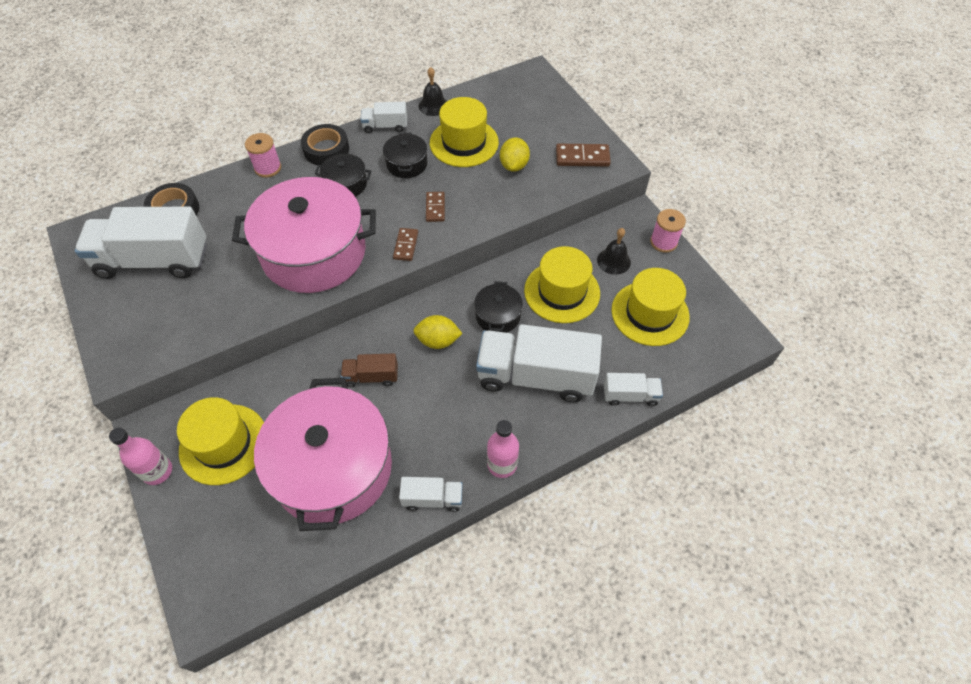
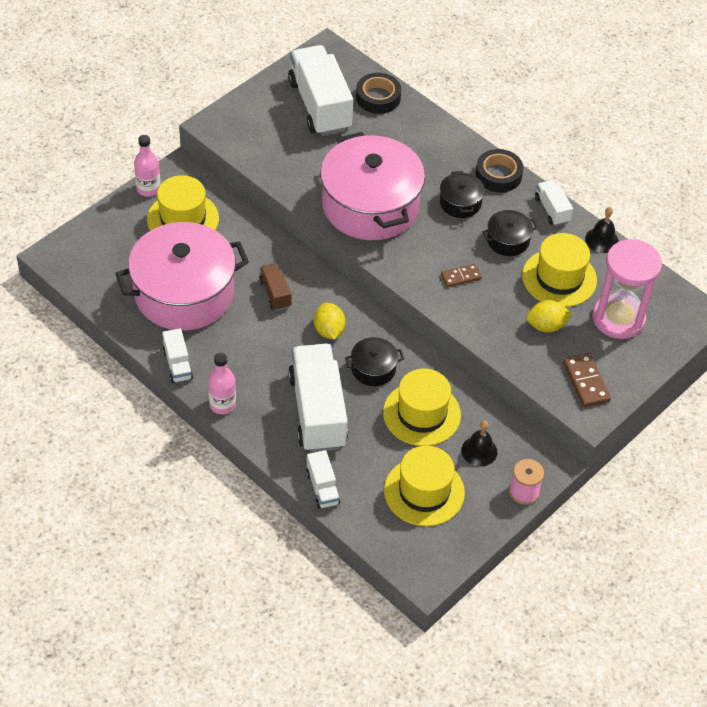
camera: 70 degrees right, 5 degrees down
pink spool [245,133,281,178] -> none
brown domino [393,228,418,261] -> none
none -> pink hourglass [593,239,662,339]

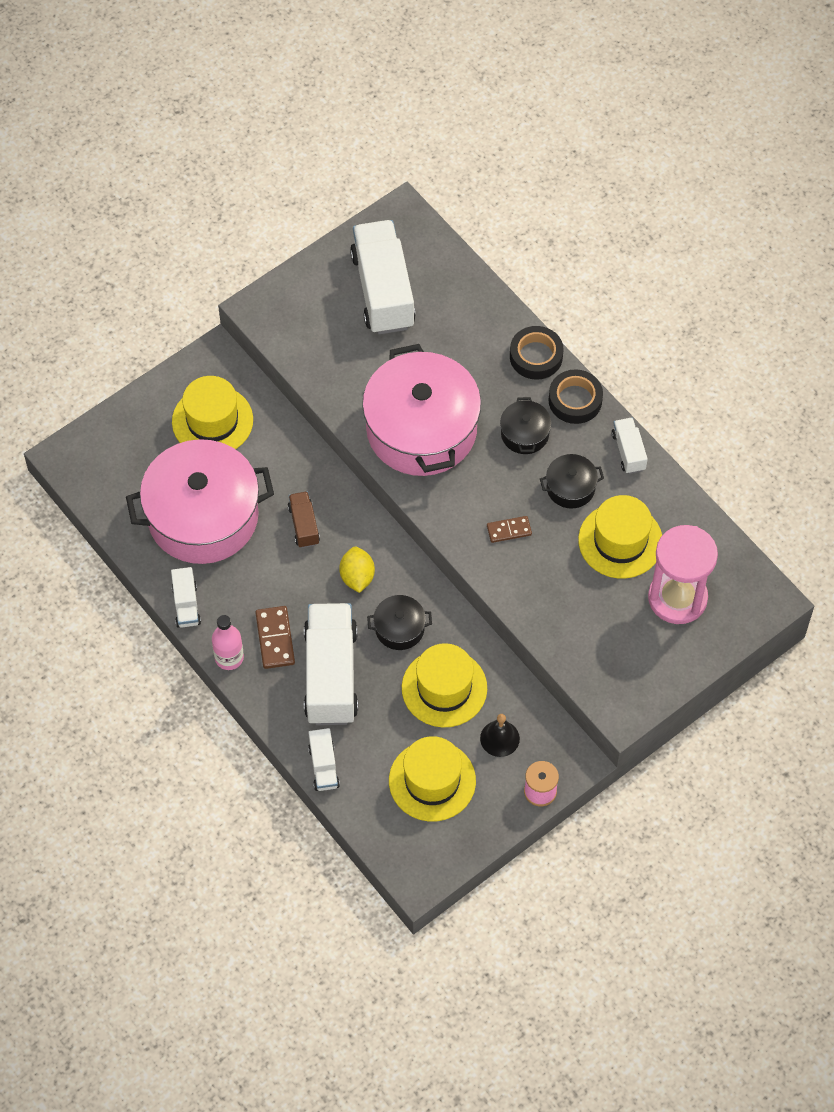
camera: 10 degrees right, 10 degrees up
pink bottle [134,135,161,197] -> none
black tape [356,73,401,114] -> black tape moved to [510,326,564,380]
yellow lemon [526,300,572,333] -> none
brown domino [563,353,611,407] -> brown domino moved to [255,606,295,669]
black bell [585,207,619,253] -> none

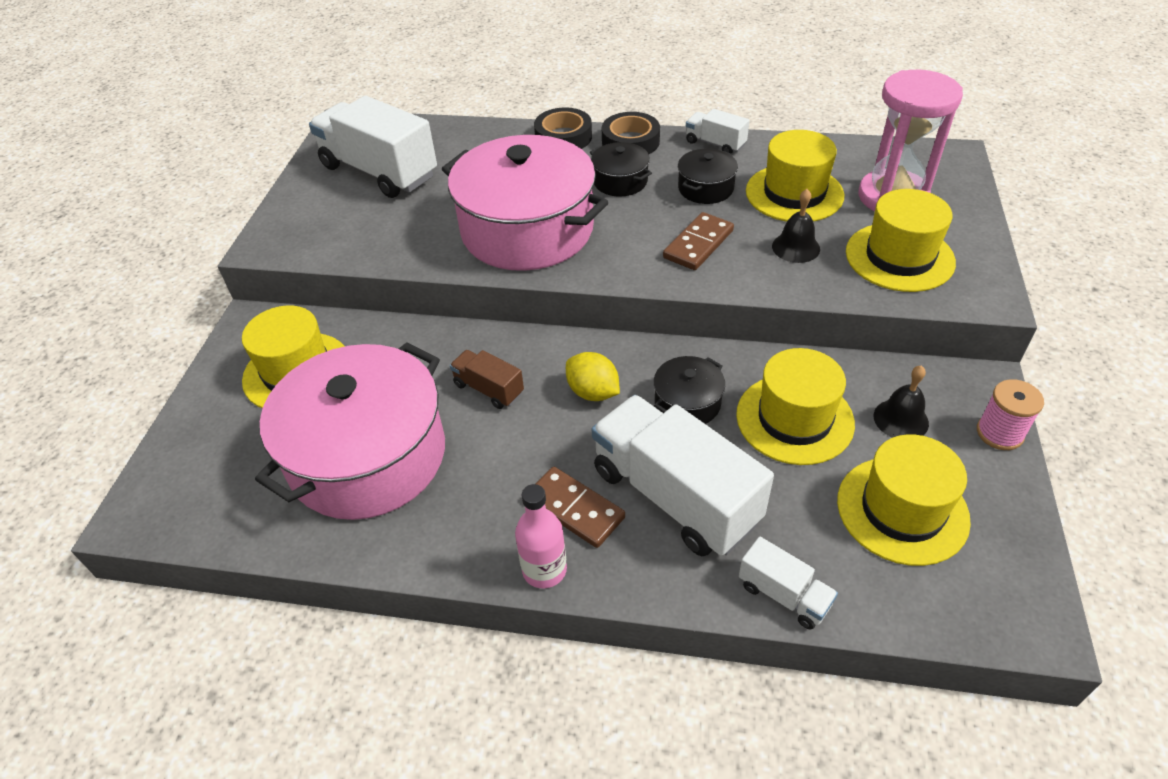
camera: 40 degrees left, 15 degrees down
white truck [171,567,201,628] -> none
brown domino [487,516,532,543] -> brown domino [663,212,734,270], size x1.51
none -> black bell [772,189,820,263]
none -> yellow hat [846,189,956,292]

